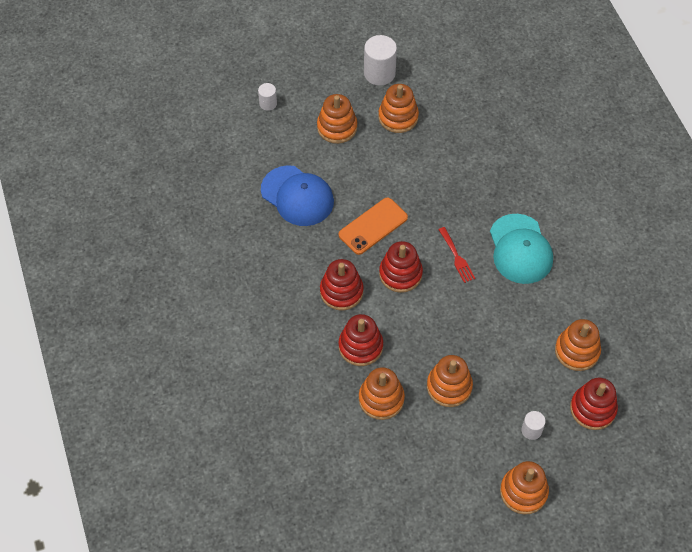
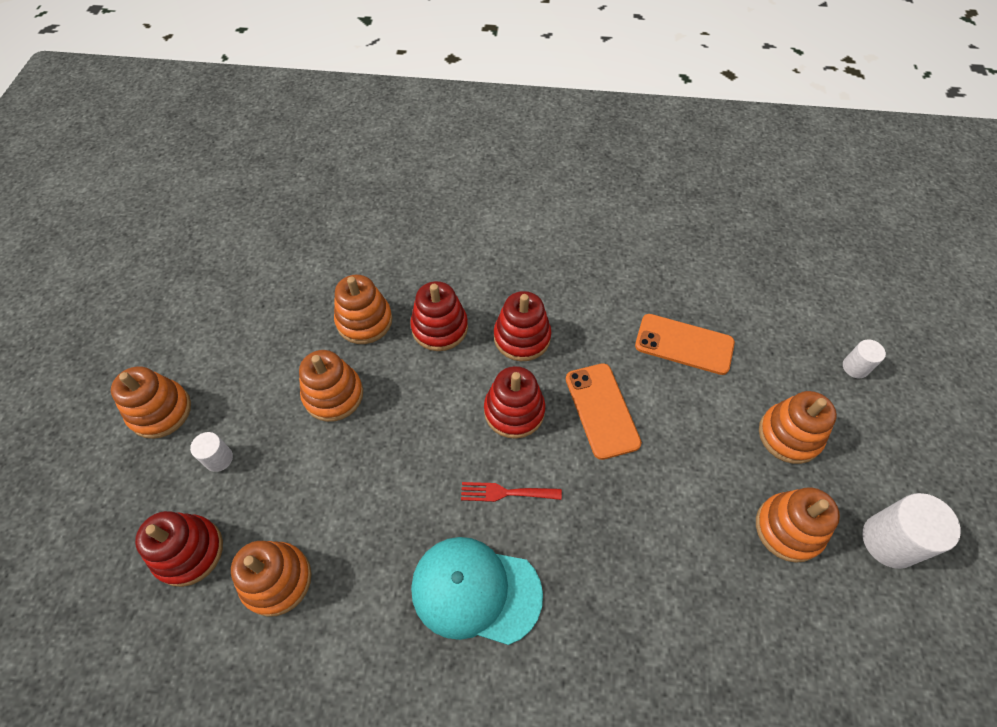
camera: 115 degrees right, 0 degrees up
blue cap [261,165,334,226] -> orange phone [635,314,735,375]

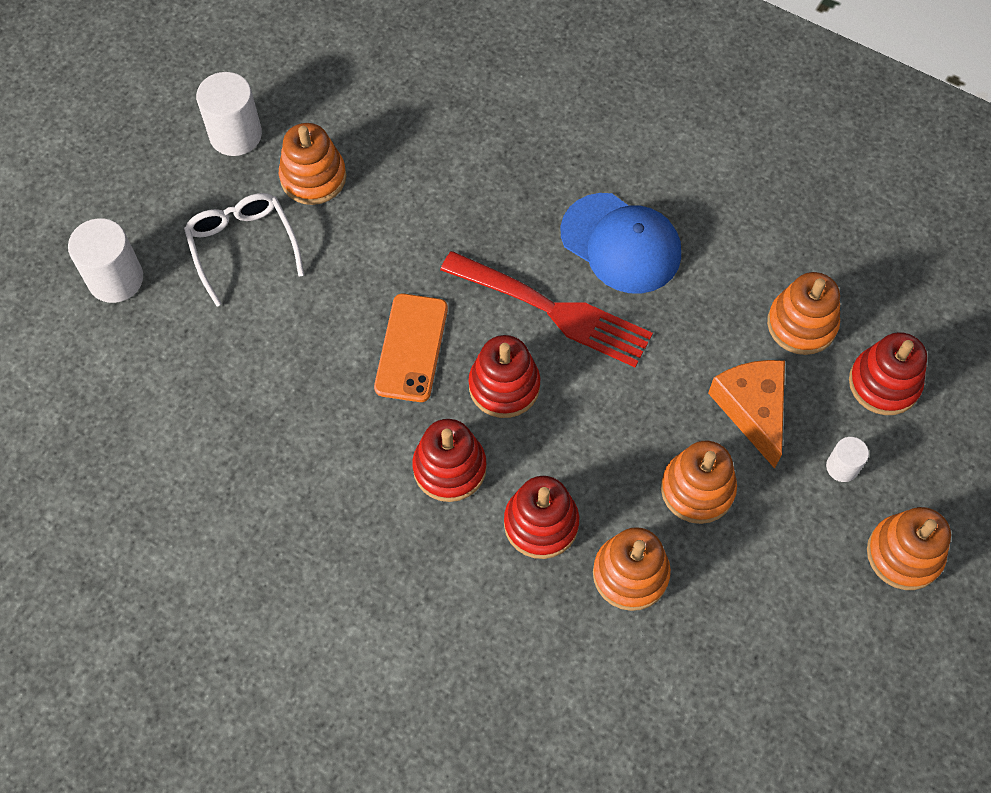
camera: 155 degrees left, 5 degrees up
turquoise cap [411,537,543,645] -> blue cap [561,193,681,294]
red fork [461,482,562,502] -> red fork [440,251,653,367], size x2.07
orange phone [635,314,735,375] -> none
orange stacking toy [759,391,837,464] -> white glasses [184,193,304,306]
white cylinder [843,339,886,378] -> white cylinder [68,218,143,303], size x1.82
none -> orange cheese [708,360,785,469]

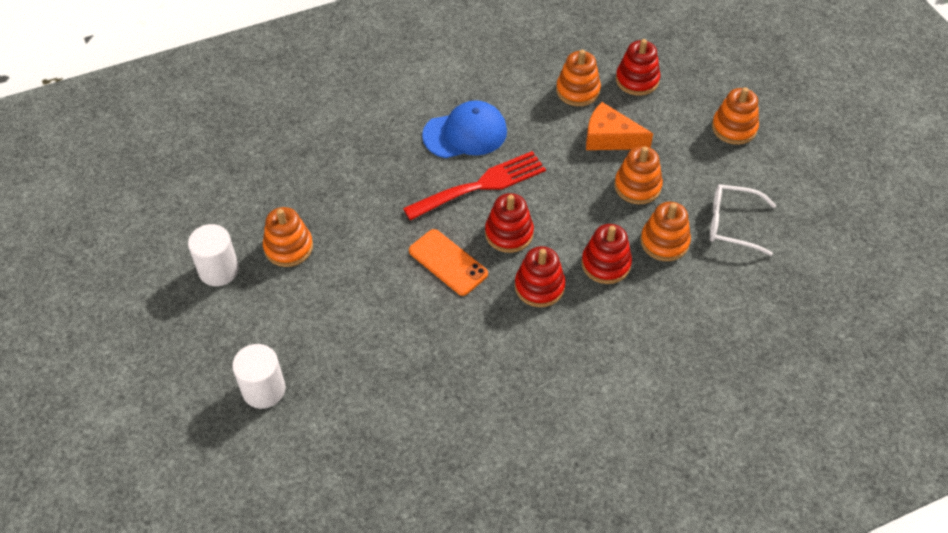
camera: 55 degrees left, 10 degrees down
white glasses [184,193,304,306] -> white glasses moved to [710,184,776,256]
white cylinder [826,437,869,482] -> none

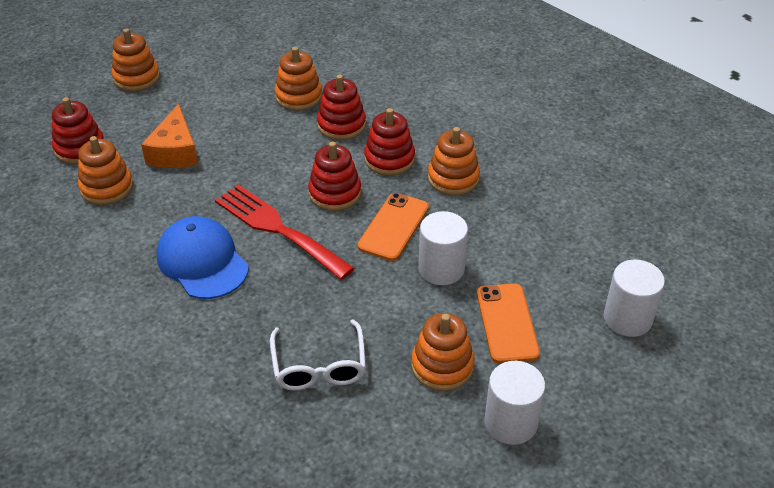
camera: 110 degrees left, 10 degrees down
orange stacking toy [614,146,663,204] -> orange stacking toy moved to [428,127,480,195]
white glasses [710,184,776,256] -> white glasses moved to [270,319,366,390]
none -> white cylinder [419,211,468,285]
none -> orange phone [477,284,540,364]

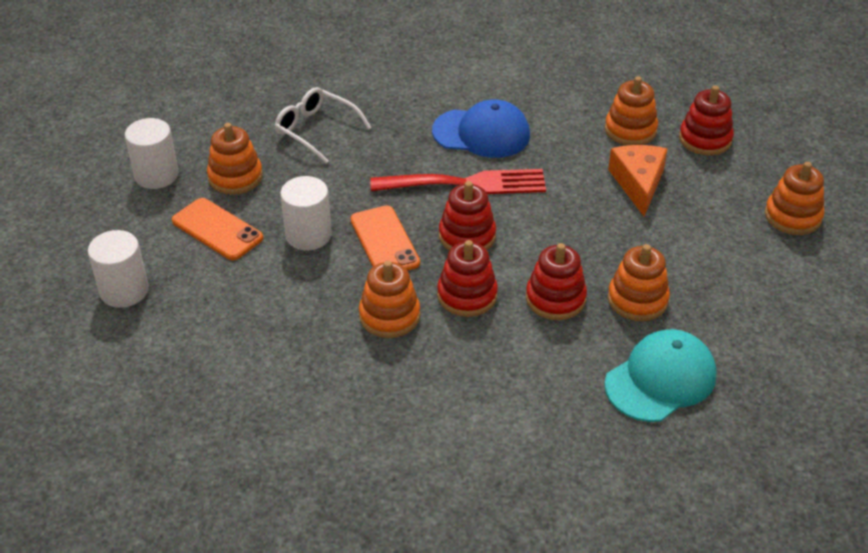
camera: 135 degrees right, 0 degrees up
orange cheese [141,104,198,168] -> orange cheese turned 45 degrees clockwise [608,145,667,216]
none -> turquoise cap [604,329,717,422]

